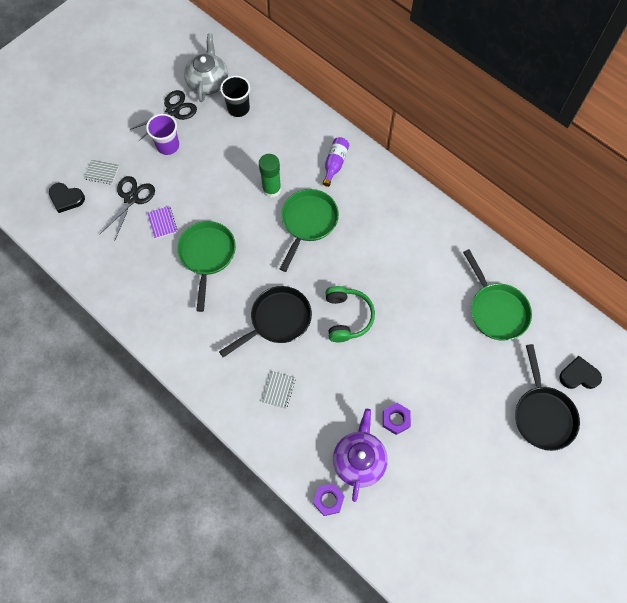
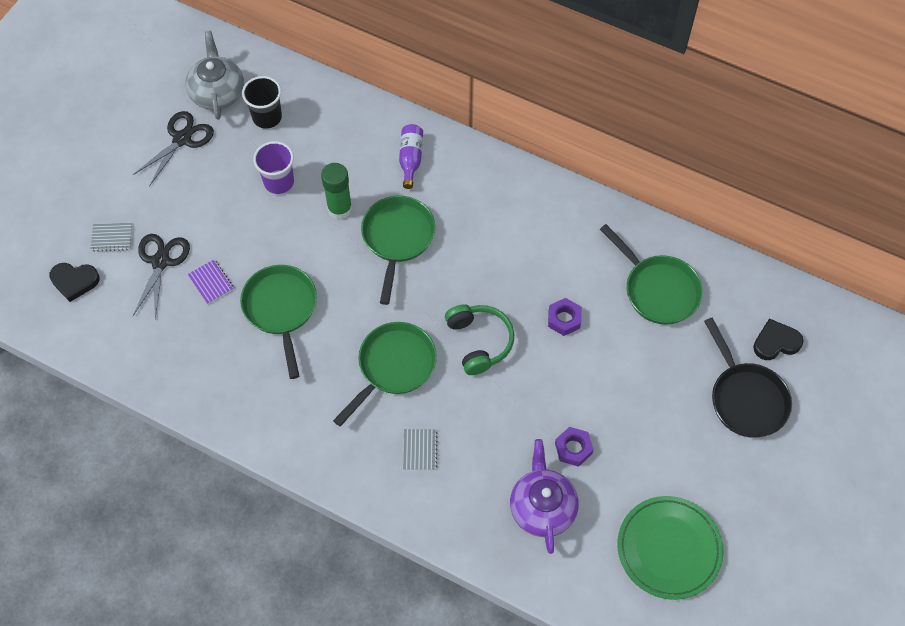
camera: 15 degrees left, 5 degrees down
purple cup [146,114,179,155] -> purple cup moved to [253,141,294,194]
black pan [219,286,312,357] -> green pan [333,322,437,426]
purple nut [313,484,345,516] -> purple nut moved to [548,298,581,336]
none -> green plate [618,496,724,600]

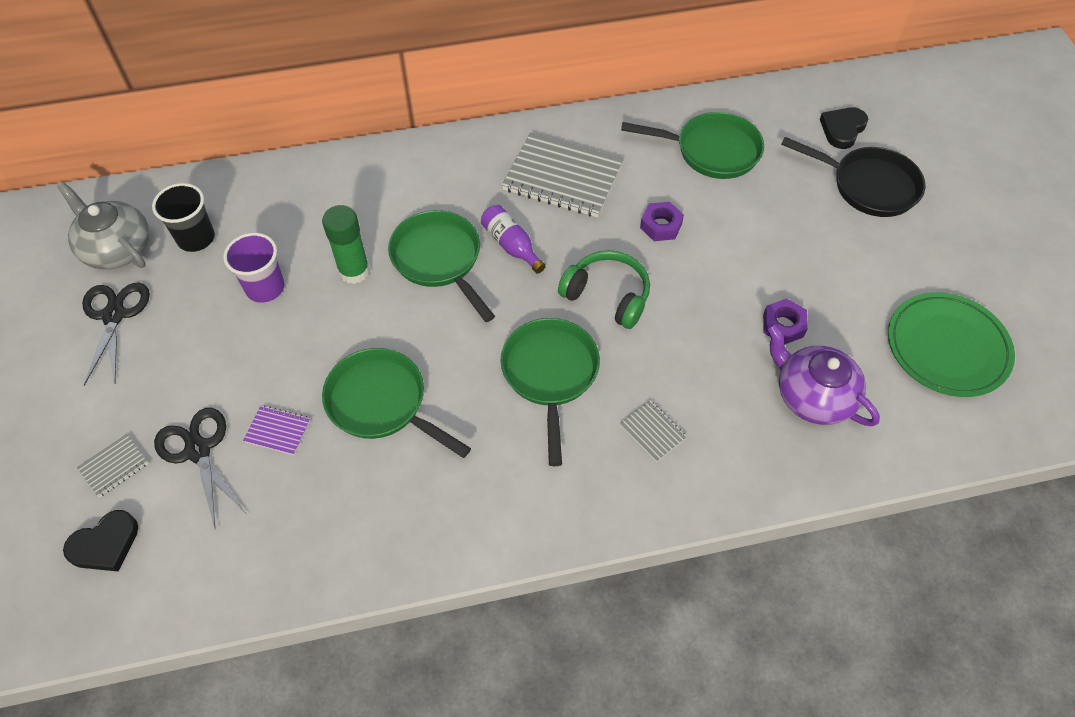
camera: 40 degrees left, 5 degrees down
purple bottle [399,124,423,189] -> purple bottle moved to [481,205,546,274]
none -> grey notebook [502,132,624,217]

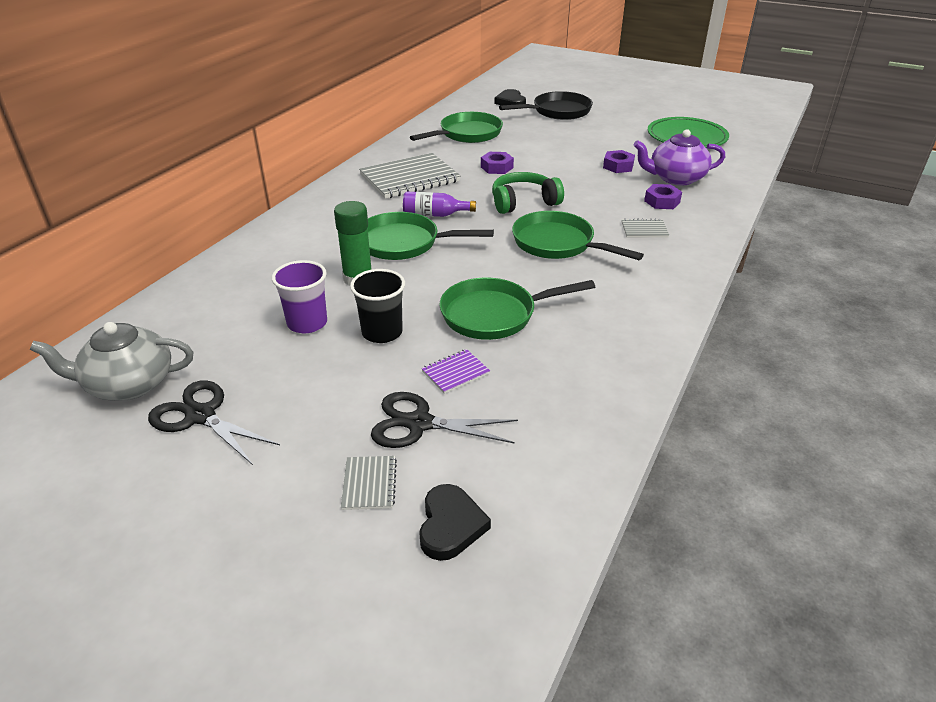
camera: 50 degrees left, 20 degrees down
black cup [152,183,215,252] -> black cup moved to [350,269,405,343]
none -> purple nut [644,184,682,209]

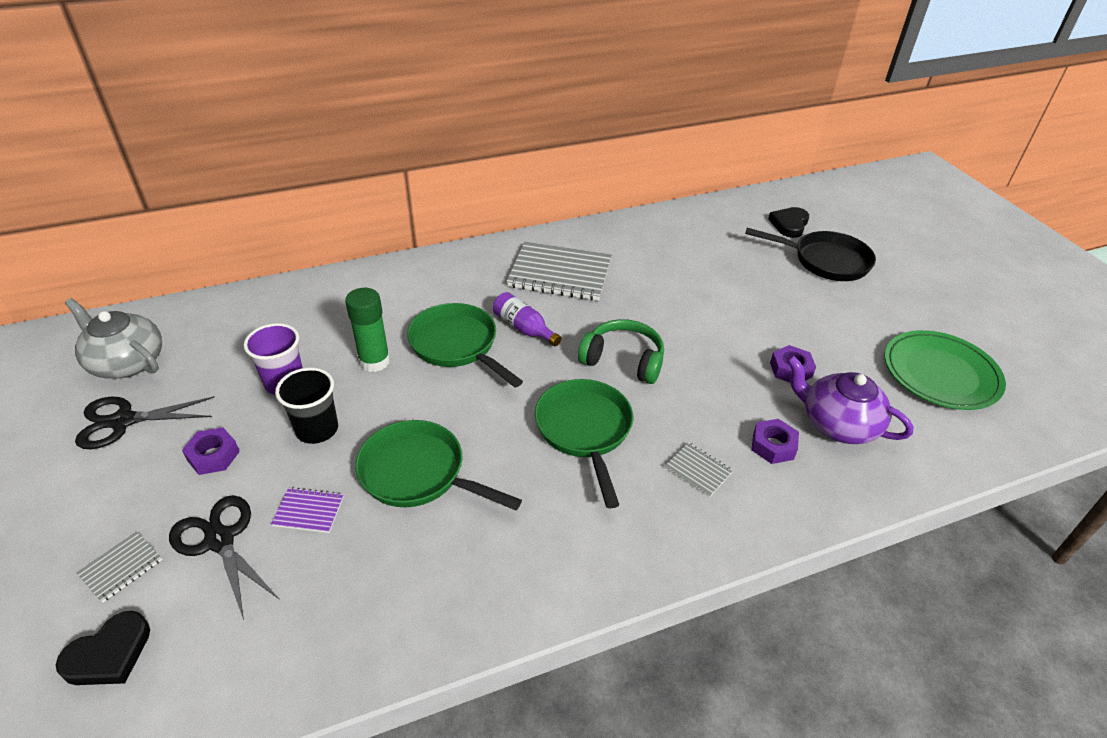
camera: 40 degrees right, 5 degrees up
black scissors [148,380,280,465] -> black scissors turned 90 degrees counterclockwise [75,396,215,449]
green pan [410,112,503,143] -> none
purple nut [481,152,514,174] -> purple nut moved to [182,427,240,475]

